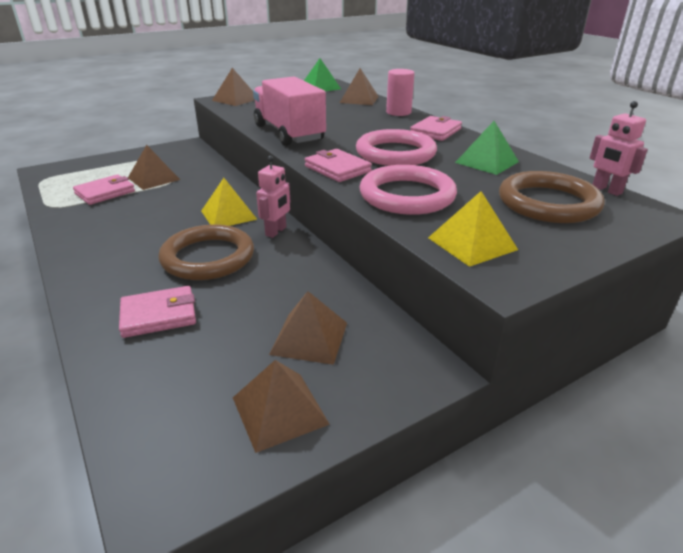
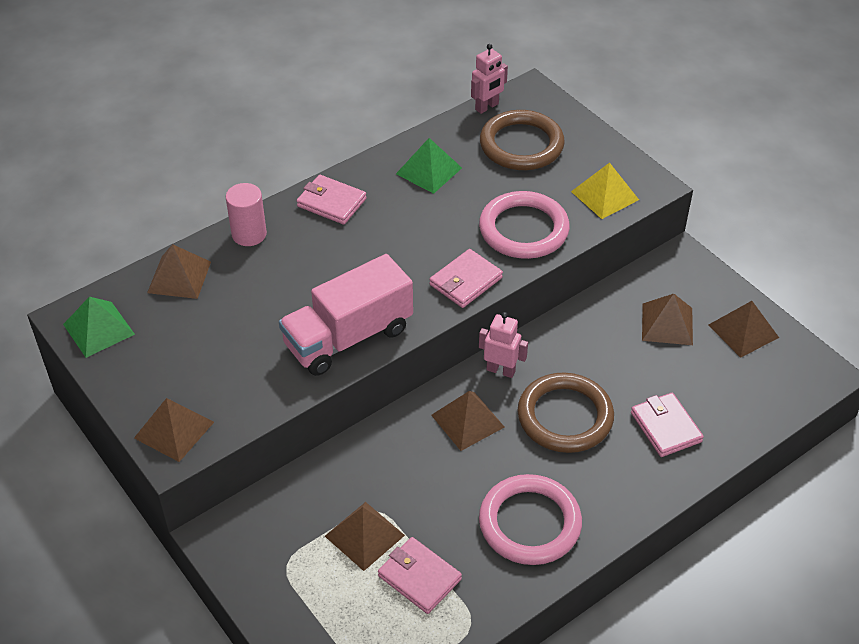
camera: 95 degrees left, 15 degrees up
yellow pyramid [201,178,257,226] -> brown pyramid [431,391,504,451]
pink ring [356,129,437,166] -> pink ring moved to [479,474,582,565]

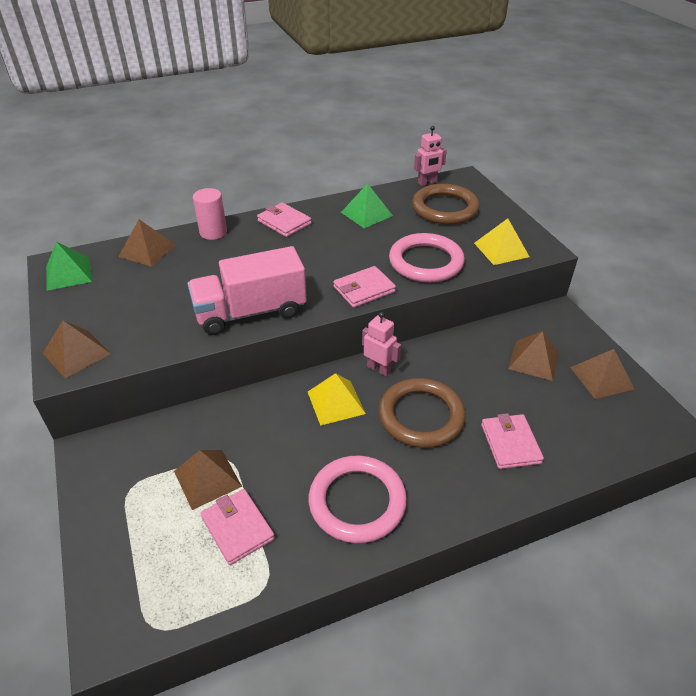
camera: 15 degrees right, 5 degrees down
brown pyramid [431,391,504,451] -> yellow pyramid [308,373,366,426]

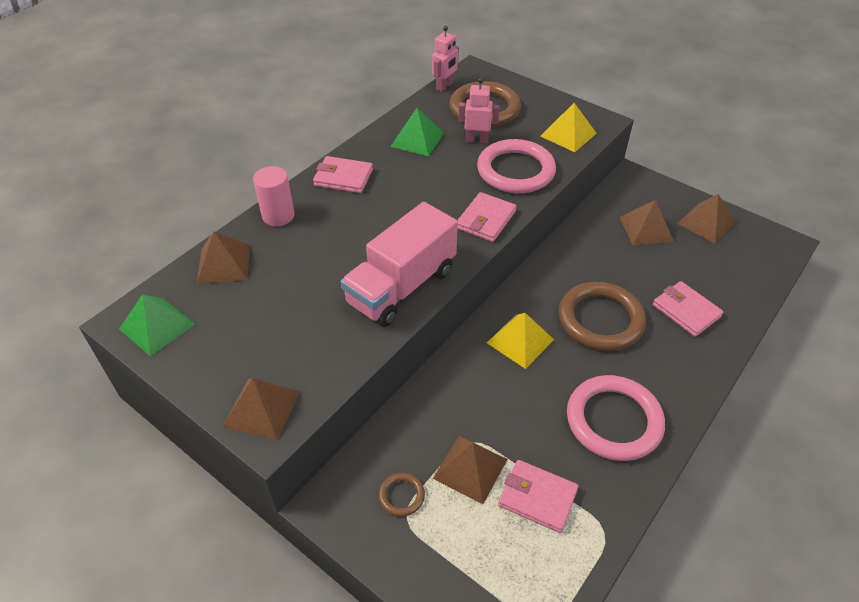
camera: 30 degrees left, 5 degrees up
pink robot [362,312,401,376] -> pink robot moved to [458,78,500,143]
none -> brown ring [379,473,425,517]

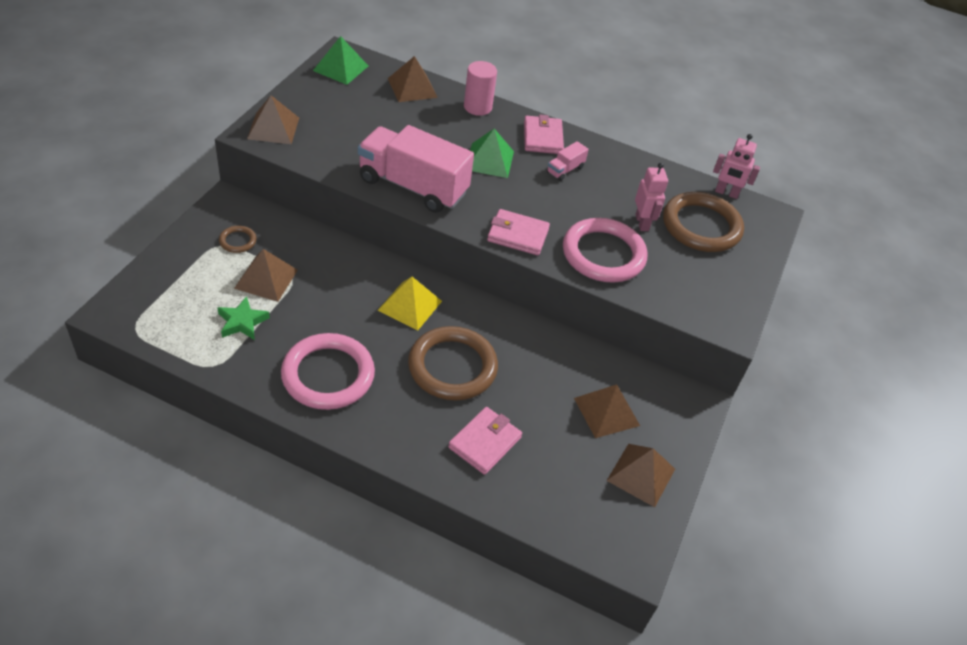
camera: 70 degrees right, 0 degrees up
green pyramid [390,108,444,156] -> green pyramid moved to [470,129,514,178]
pink wallet [498,460,579,533] -> green star [217,296,270,340]
yellow pyramid [540,103,597,152] -> none
none -> pink truck [547,141,589,181]

